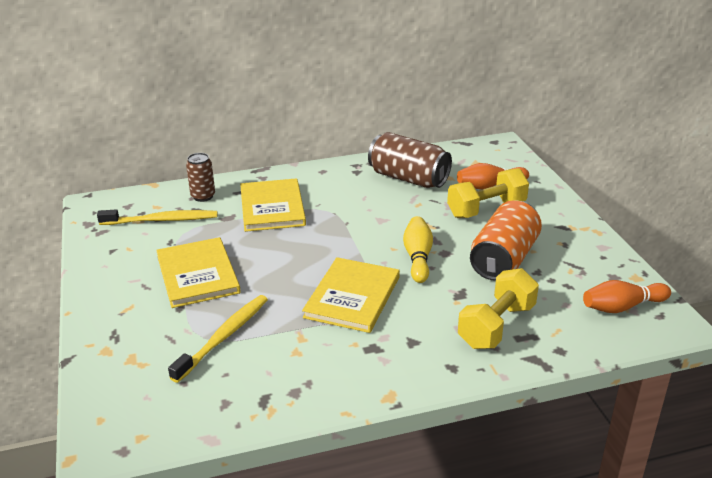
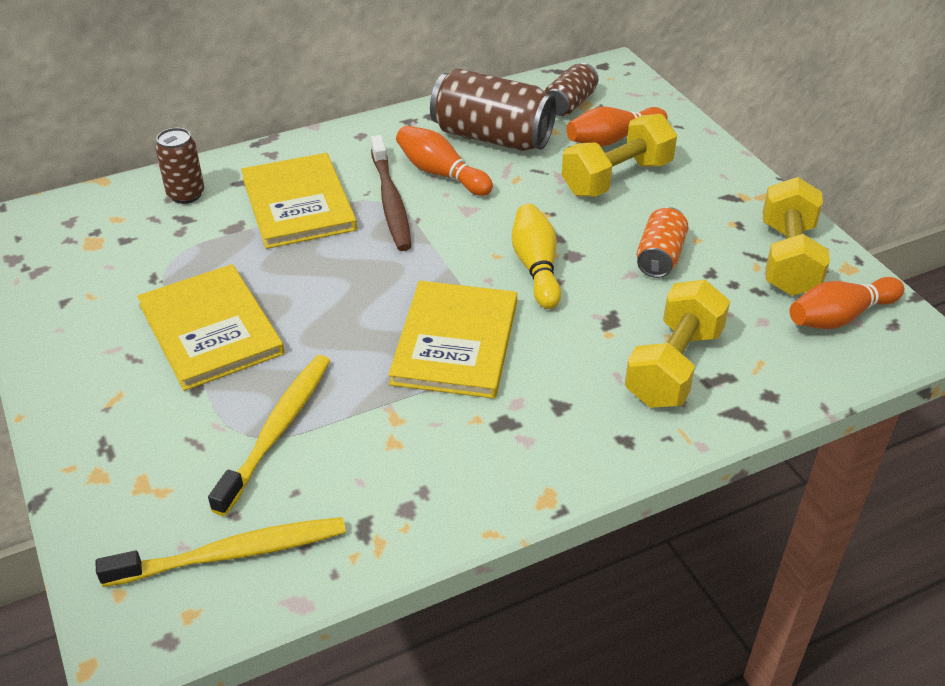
camera: 10 degrees left, 10 degrees up
yellow toothbrush [97,209,217,225] -> yellow toothbrush moved to [96,517,346,587]
orange can [470,200,542,281] -> orange can [636,207,688,278], size x0.56
none -> brown toothbrush [371,135,412,251]
none -> orange bowling pin [396,126,493,196]
none -> brown can [544,63,599,116]
none -> yellow dumbbell [763,177,830,296]

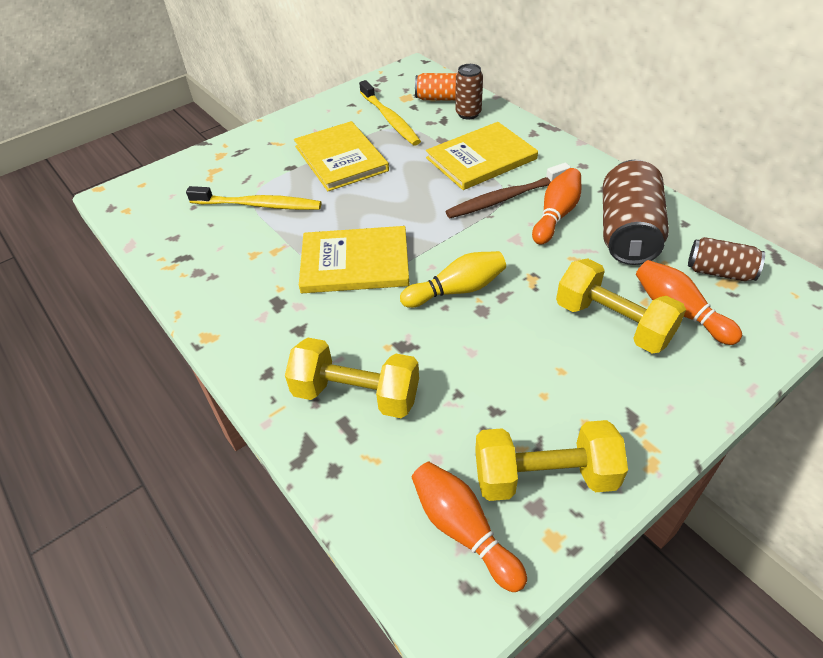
camera: 80 degrees right, 5 degrees up
yellow toothbrush [96,517,346,587] -> yellow toothbrush moved to [359,80,421,146]
yellow book [137,264,285,391] -> yellow book turned 75 degrees counterclockwise [294,121,389,191]
orange can [636,207,688,278] -> orange can moved to [415,73,457,101]

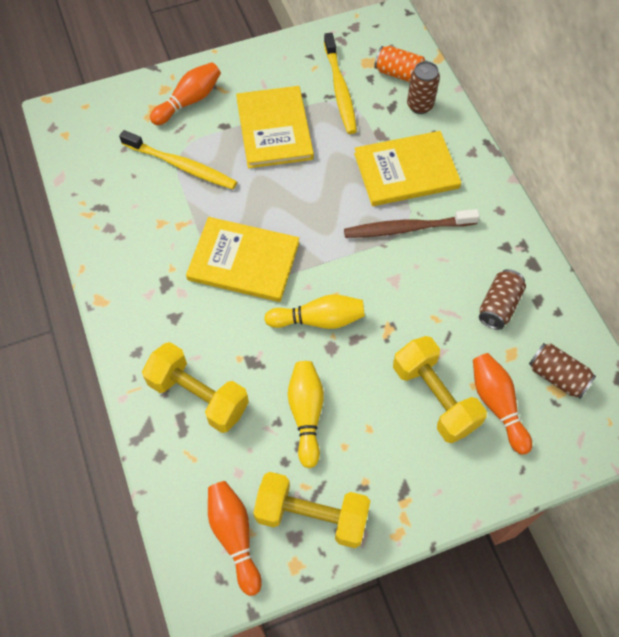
camera: 15 degrees right, 15 degrees up
orange bowling pin [532,168,581,245] -> orange bowling pin moved to [150,62,221,125]
brown can [603,160,669,265] -> brown can [479,269,526,330], size x0.56
none -> yellow bowling pin [288,361,324,468]

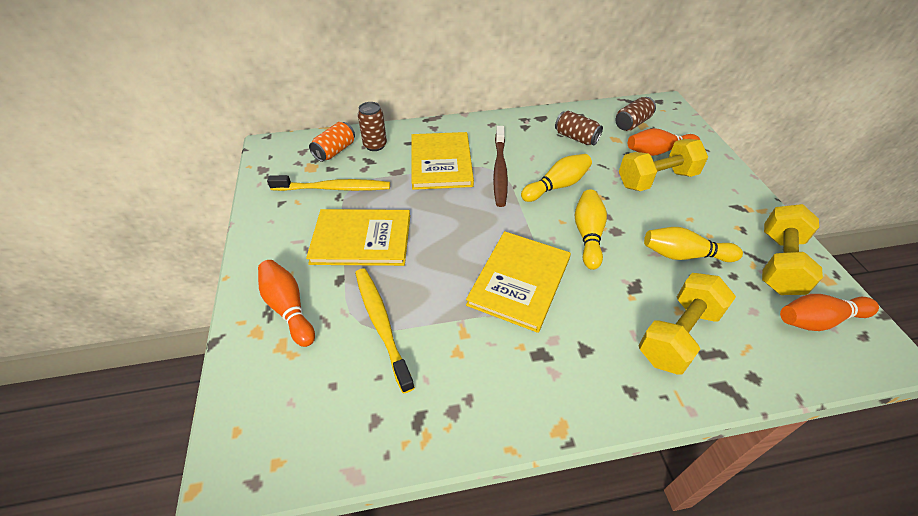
camera: 80 degrees left, 15 degrees down
yellow toothbrush [119,130,237,189] -> yellow toothbrush turned 60 degrees counterclockwise [355,268,415,394]
none -> yellow bowling pin [521,154,592,202]

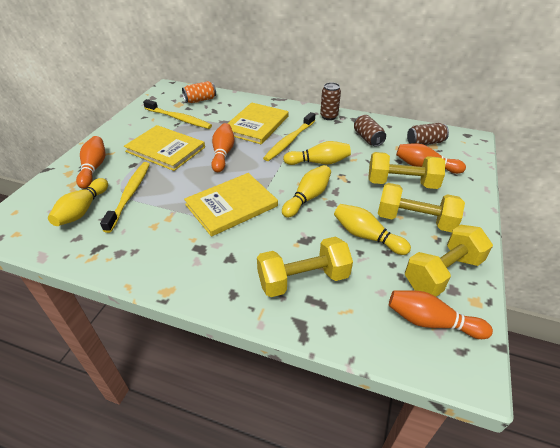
camera: 30 degrees right, 5 degrees down
brown can [358,102,387,151] -> brown can moved to [320,82,341,120]
brown toothbrush [493,126,508,207] -> yellow toothbrush [263,112,315,161]
none -> yellow bowling pin [48,178,108,226]
none -> orange bowling pin [211,123,235,172]
none -> yellow dumbbell [378,183,465,232]

